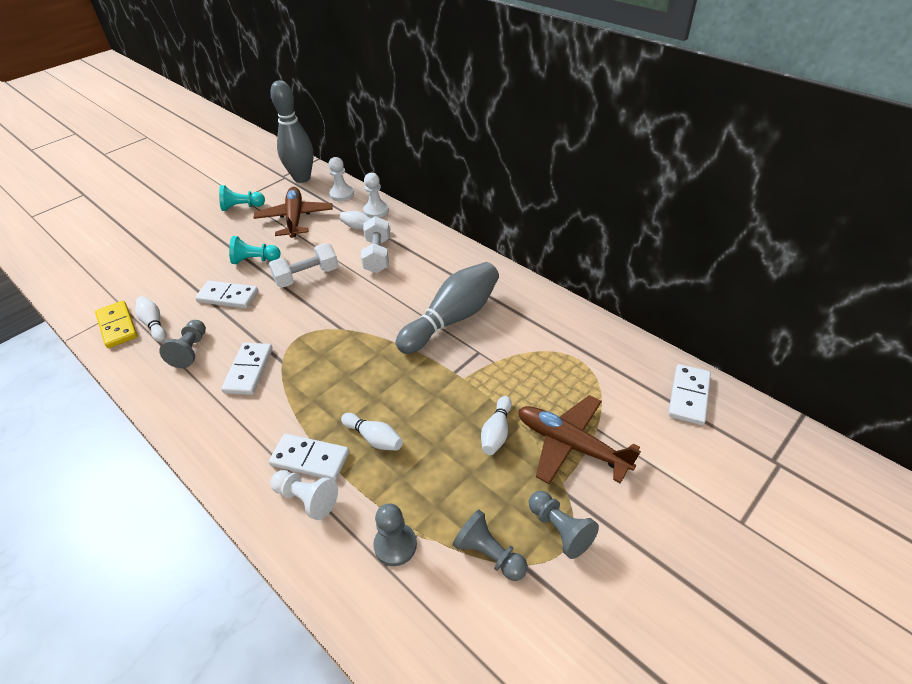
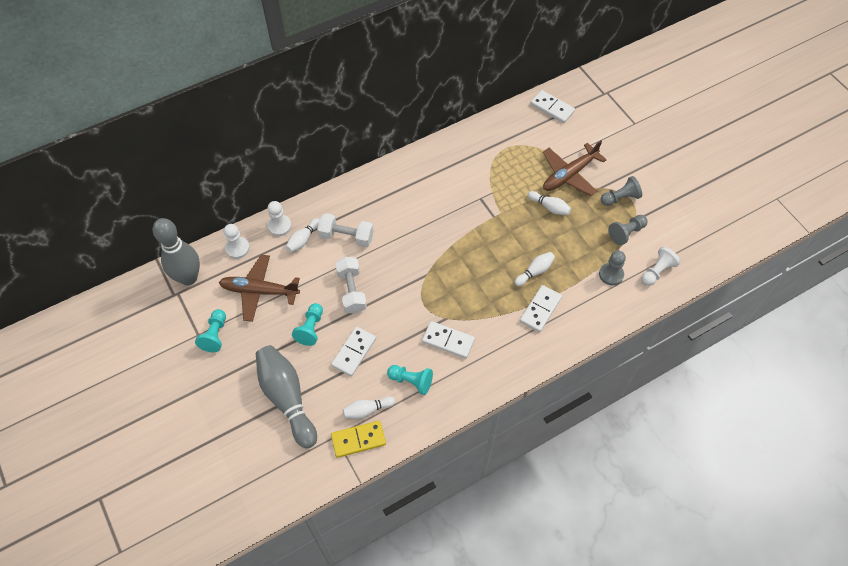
camera: 75 degrees left, 15 degrees up
grey pawn [159,320,206,368] -> turquoise pawn [387,365,433,395]
white pawn [270,470,338,520] -> white pawn moved to [642,247,680,286]
grey bowling pin [396,262,499,354] -> grey bowling pin moved to [256,345,317,448]

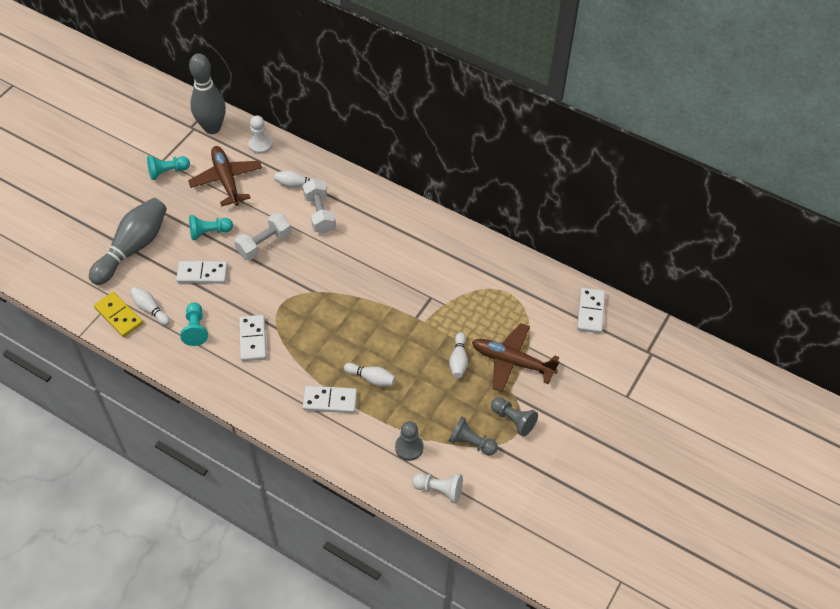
camera: 60 degrees right, 5 degrees down
white pawn [267,201,292,236] -> none

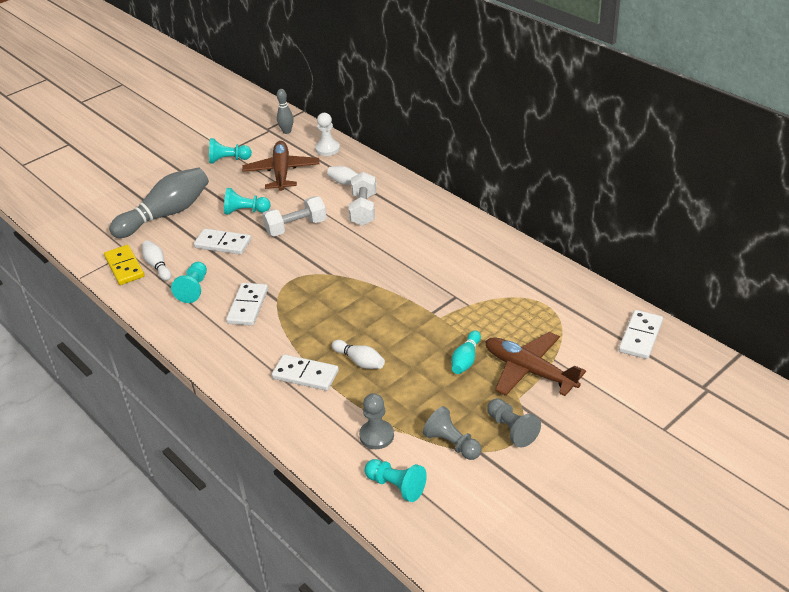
camera: 20 degrees right, 15 degrees down
grey bowling pin [189,53,226,134] -> grey bowling pin [277,89,294,134], size x0.48
white pawn [412,473,463,503] -> turquoise pawn [365,459,427,502]
white bowling pin [449,332,468,378] -> turquoise bowling pin [451,331,481,374]

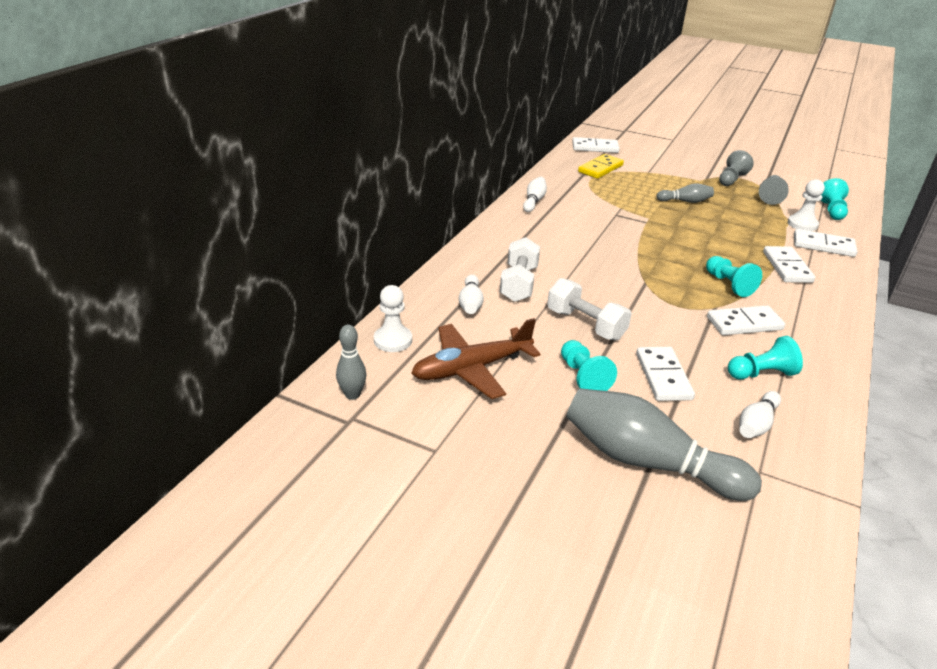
camera: 115 degrees left, 5 degrees down
yellow domino [104,245,145,285] -> yellow domino moved to [578,154,624,179]
turquoise pawn [209,138,252,164] -> turquoise pawn moved to [706,256,762,297]
white bowling pin [332,340,385,369] -> white bowling pin moved to [523,177,547,212]
white dumbbell [349,172,376,226] -> white dumbbell turned 60 degrees counterclockwise [500,237,540,302]
grey pawn [359,393,394,449] -> white pawn [788,179,825,231]
turquoise bowling pin [451,331,481,374] -> grey bowling pin [657,183,714,203]
brown plane [485,332,586,396] -> none
none -> white domino [794,229,857,257]

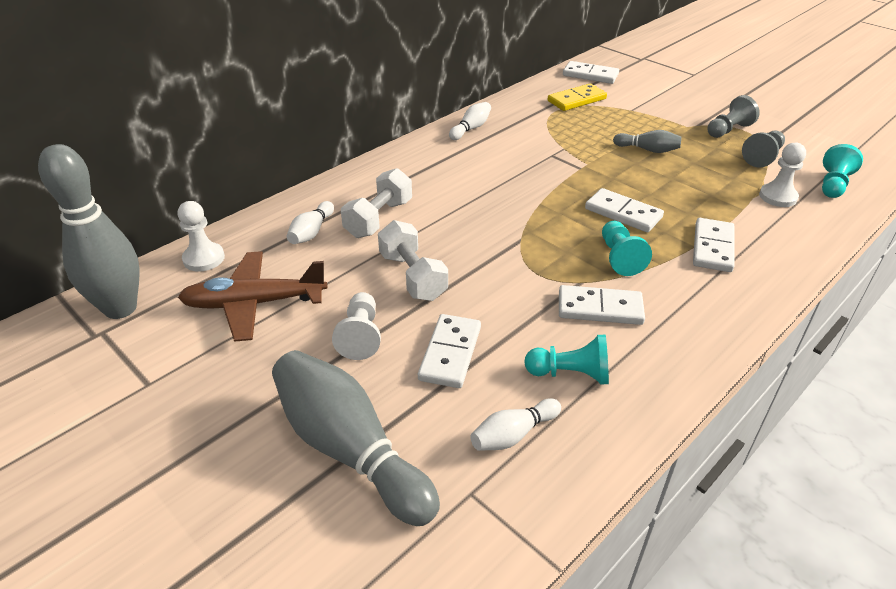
camera: 20 degrees right, 5 degrees up
grey bowling pin [336,325,366,400] -> grey bowling pin [38,144,140,319], size x2.07
turquoise pawn [561,340,617,391] -> white pawn [332,292,381,360]
white domino [794,229,857,257] -> white domino moved to [585,188,664,232]

